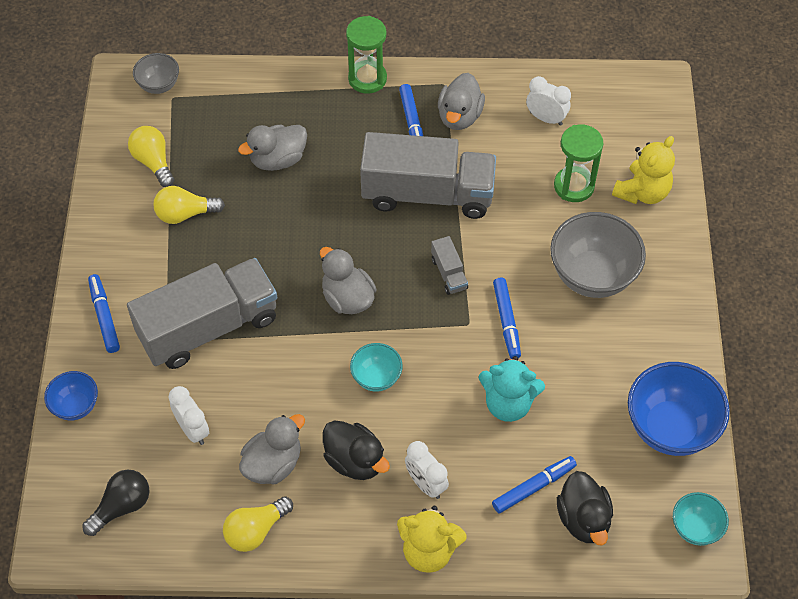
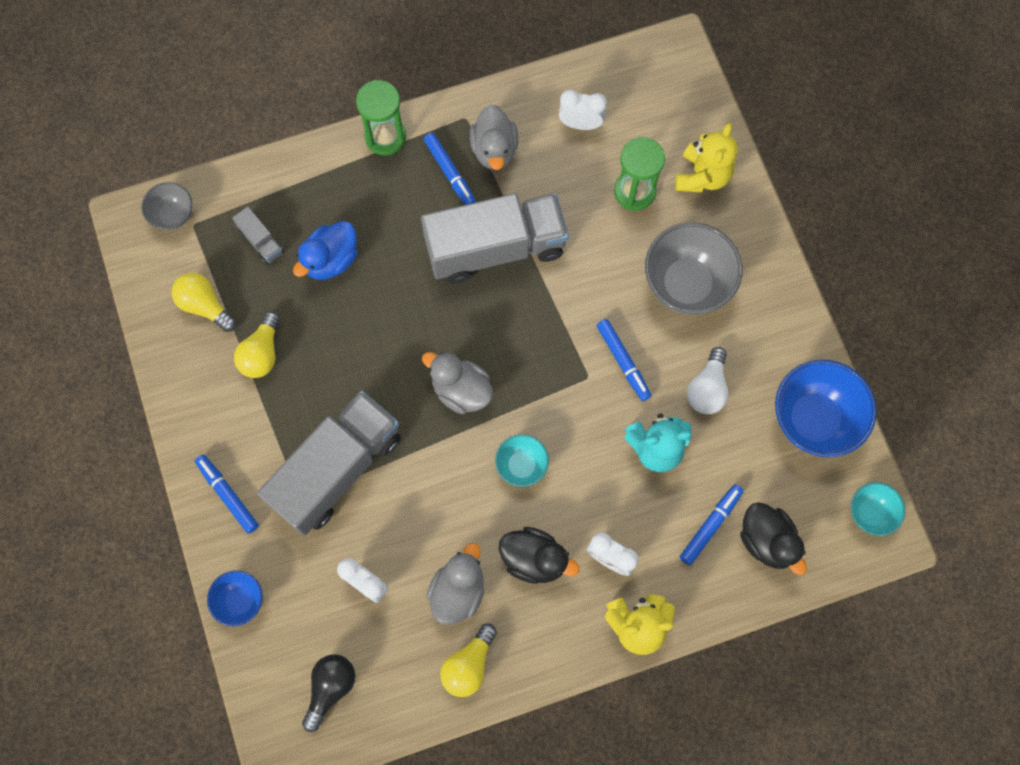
camera: 20 degrees left, 15 degrees up
yellow light bulb [154,186,225,224] -> yellow light bulb turned 45 degrees counterclockwise [234,311,280,378]
grey duck [238,125,307,171] -> blue duck [293,221,358,280]
grey truck [431,236,468,295] -> grey truck moved to [232,207,284,264]
none -> white light bulb [687,347,728,414]

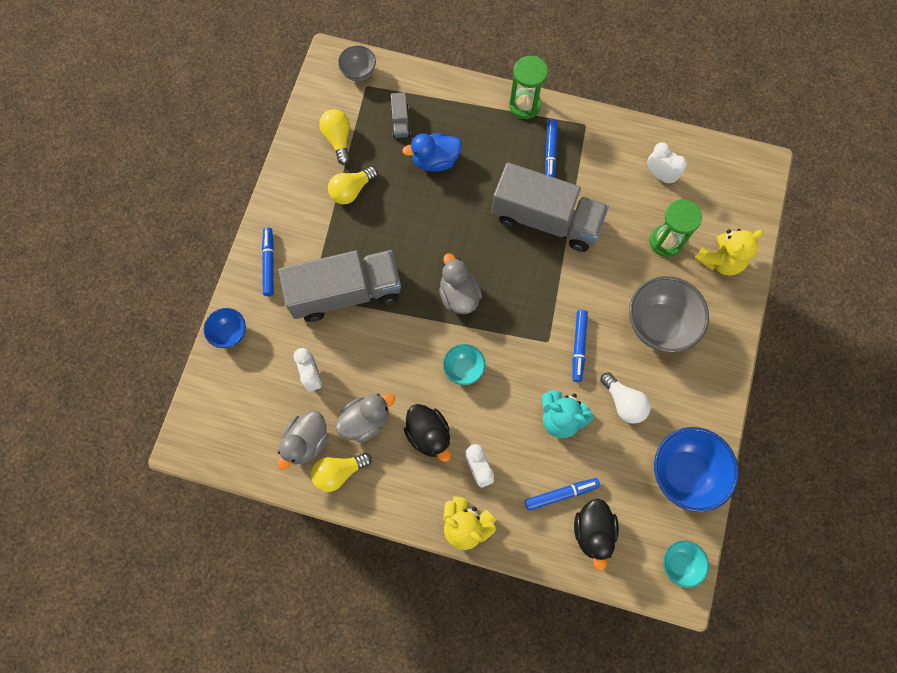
camera: 35 degrees right, 0 degrees up
black light bulb [302,654,355,732] -> none
grey duck [470,104,518,170] -> grey duck moved to [277,411,329,470]
white light bulb [687,347,728,414] -> white light bulb turned 90 degrees counterclockwise [600,372,651,424]

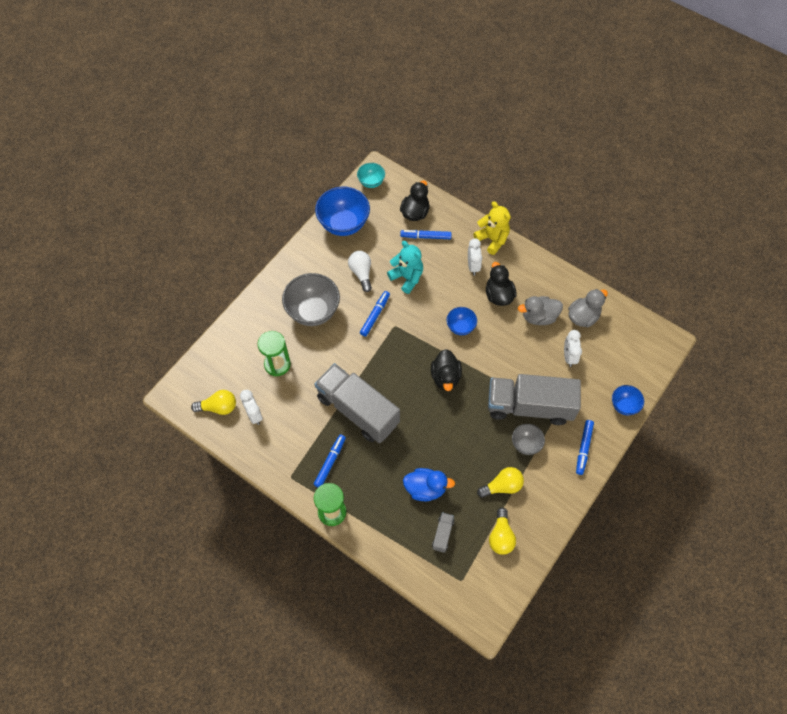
camera: 160 degrees left, 10 degrees down
yellow light bulb [311,453,372,492] -> yellow light bulb moved to [191,390,236,415]
grey bowl [338,45,376,81] -> grey bowl moved to [512,424,545,455]
grey duck [439,253,482,314] -> black duck [431,349,462,391]
turquoise bowl [443,344,485,385] -> blue bowl [447,307,477,335]
yellow teddy bear [695,229,763,276] -> none

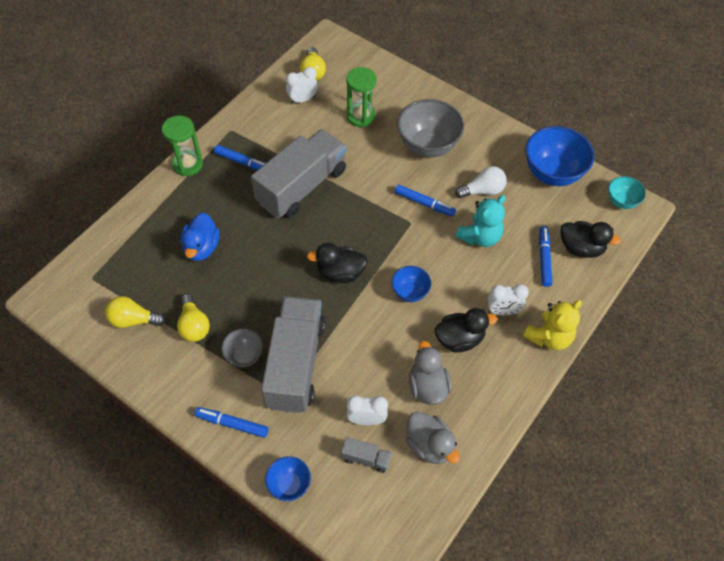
camera: 90 degrees right, 5 degrees down
grey truck [432,512,454,553] -> grey truck moved to [341,437,392,473]

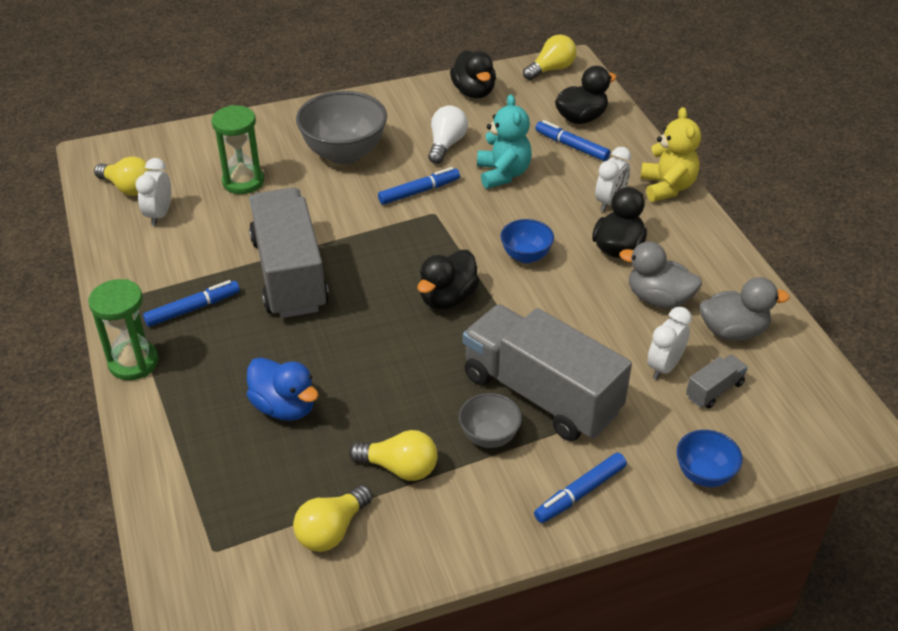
camera: 55 degrees left, 15 degrees down
blue bowl [525,126,594,186] -> black duck [450,50,496,98]
turquoise bowl [608,176,646,209] -> yellow light bulb [523,35,577,80]

